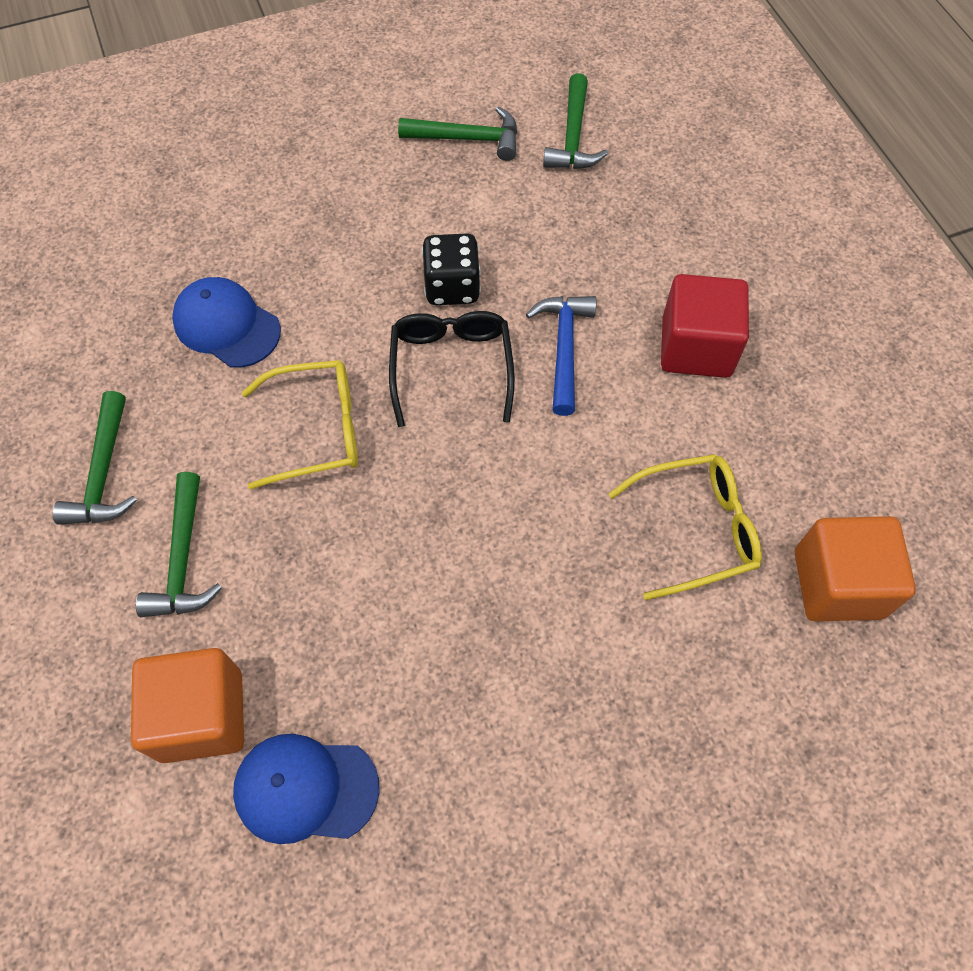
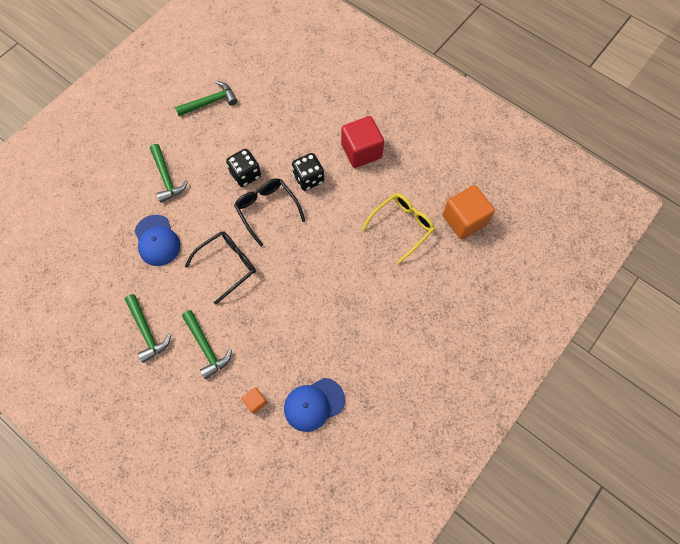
camera: 30 degrees left, 5 degrees up
orange cube [131,648,244,763] -> orange cube [242,387,267,414], size x0.46
blue cap [172,277,281,368] -> blue cap turned 120 degrees counterclockwise [135,215,180,266]
yellow glasses [242,360,358,490] -> black glasses [185,231,256,305]
blue hammer [526,296,596,416] -> black dice [292,153,324,191]
green hammer [543,73,608,169] -> green hammer moved to [150,144,188,203]

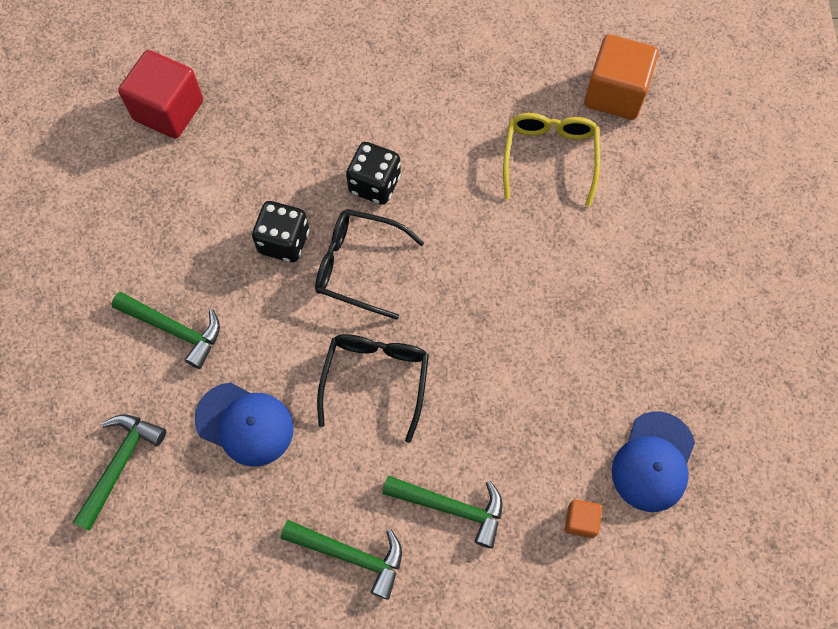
camera: 40 degrees left, 0 degrees up
green hammer [175,81,237,116] -> green hammer moved to [73,414,166,531]
red cube [341,116,384,168] -> red cube moved to [118,50,203,139]

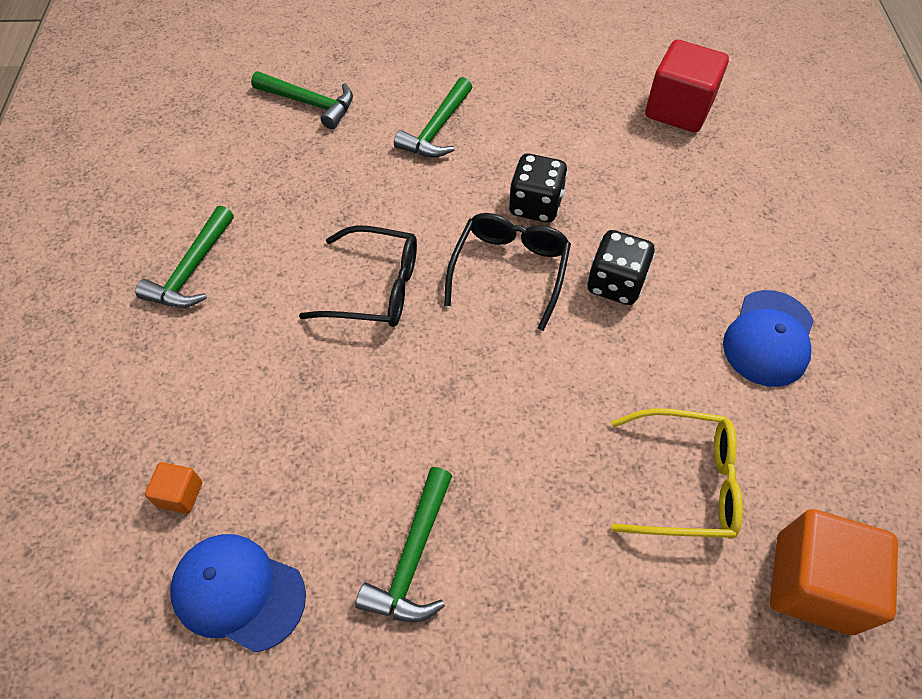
camera: 90 degrees right, 10 degrees down
blue cap [195,382,294,467] -> blue cap moved to [723,290,814,387]
green hammer [382,476,503,548] -> green hammer moved to [355,467,452,622]

